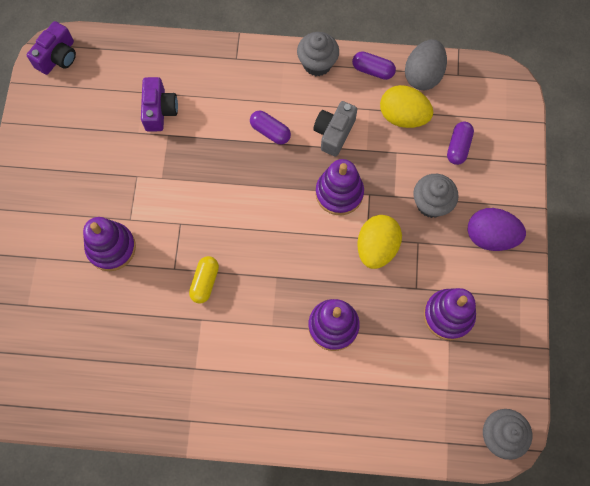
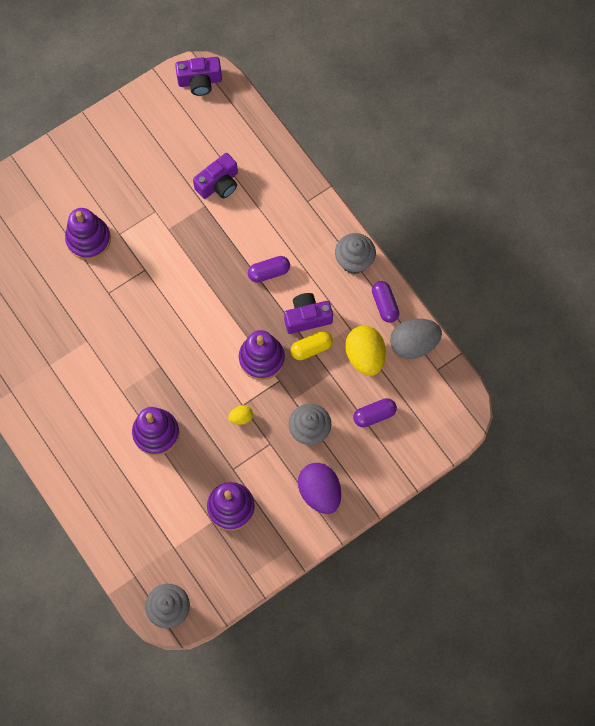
camera: 50 degrees right, 0 degrees up
yellow capsule [189,256,219,304] -> yellow capsule moved to [291,331,333,360]
purple capsule [250,111,291,145] -> purple capsule turned 75 degrees clockwise [248,256,290,283]
grey camera [313,101,357,157] -> purple camera [284,293,333,334]
yellow egg [357,215,402,269] -> yellow egg [228,405,253,425], size x0.48

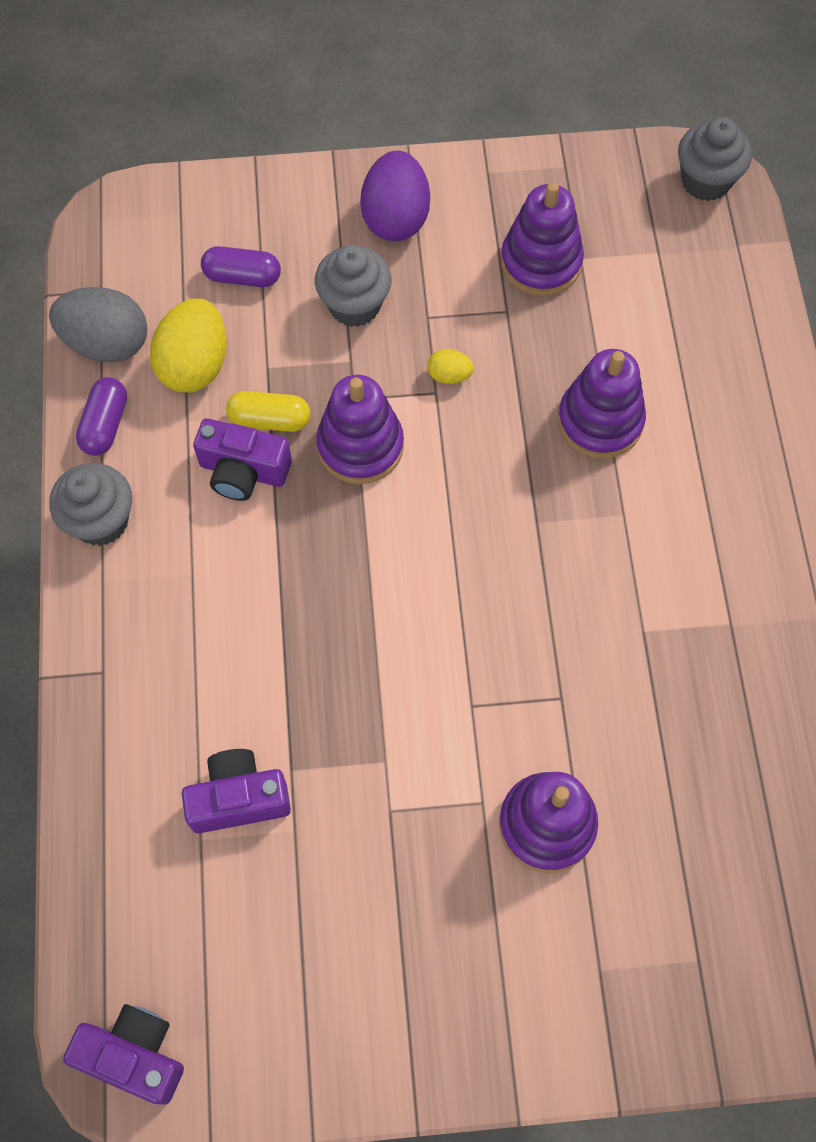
camera: 150 degrees left, 5 degrees down
purple capsule [248,256,290,283] -> none

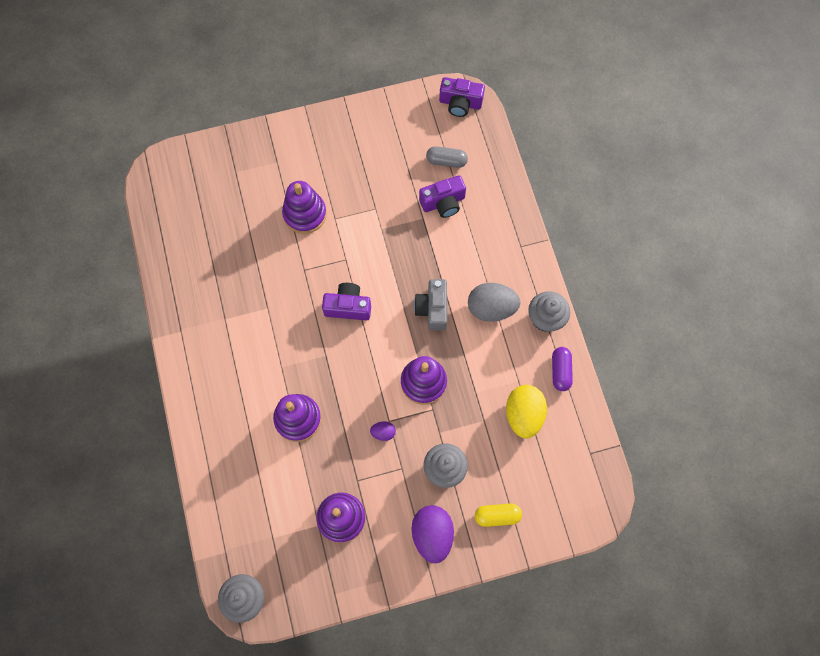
camera: 170 degrees right, 5 degrees up
grey egg [49,287,147,362] -> grey egg moved to [468,283,521,322]
purple camera [193,418,292,501] -> purple camera moved to [322,283,371,321]
purple capsule [201,246,281,287] -> none
yellow capsule [226,391,310,432] -> yellow capsule moved to [475,503,522,527]
yellow egg [428,349,474,384] -> purple egg [370,421,396,441]
none -> grey camera [414,279,447,330]
none -> grey capsule [426,146,468,168]

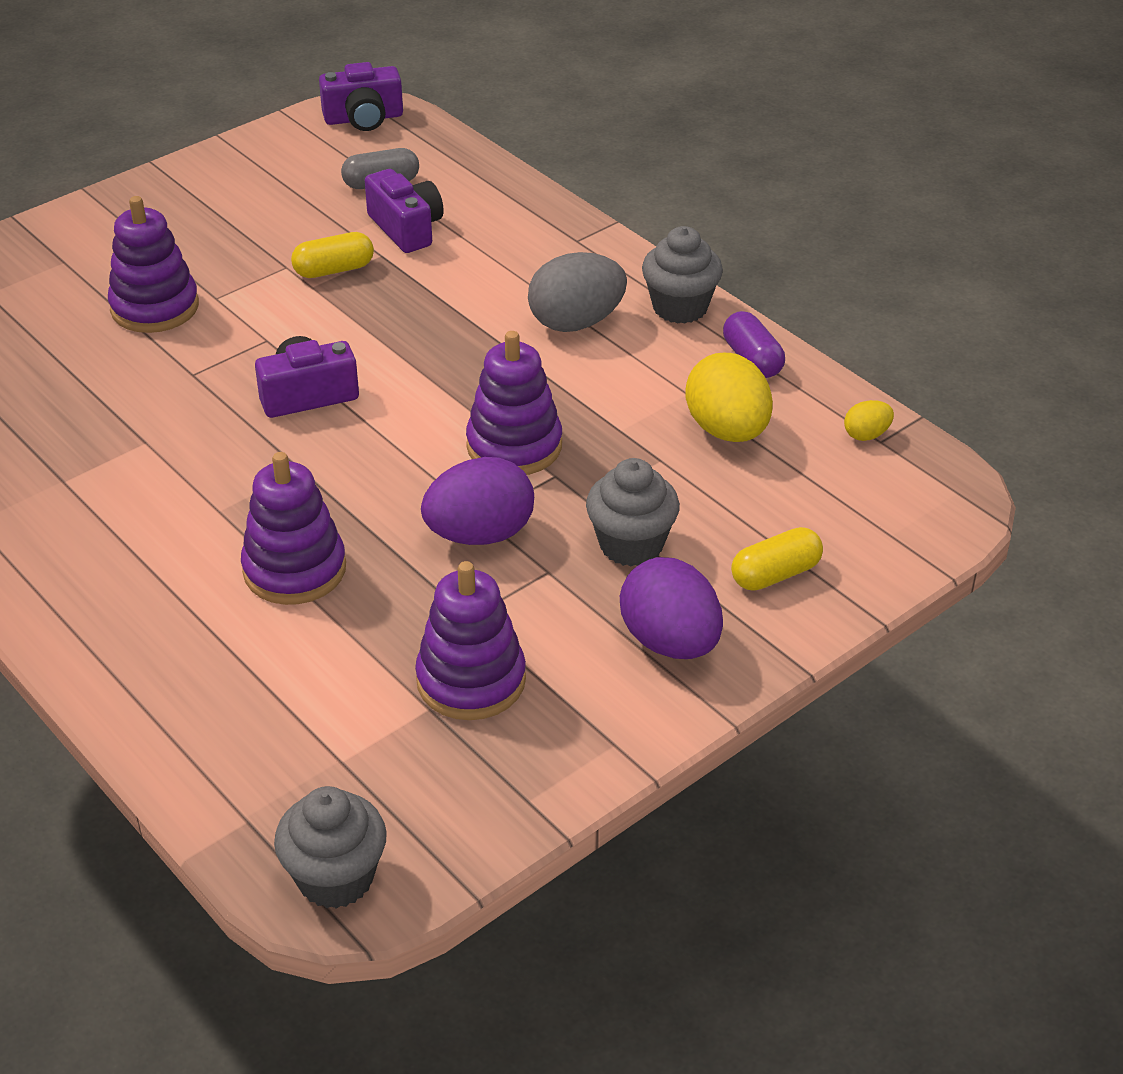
camera: 25 degrees left, 30 degrees down
purple egg [370,421,396,441] -> purple egg [421,457,534,545], size x2.10
grey camera [414,279,447,330] -> none
purple camera [419,175,466,218] -> purple camera turned 75 degrees counterclockwise [365,169,444,253]
none -> yellow capsule [291,232,374,278]
none -> yellow egg [844,400,894,441]

